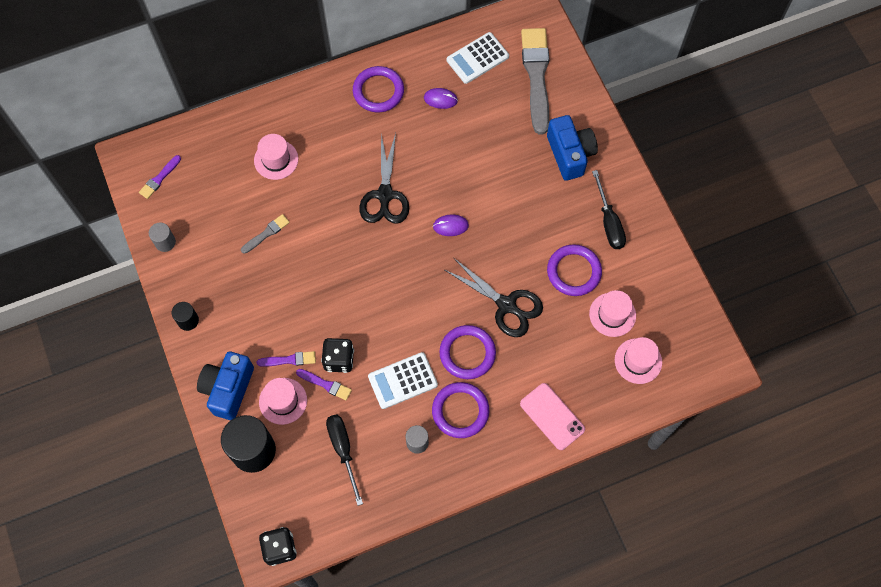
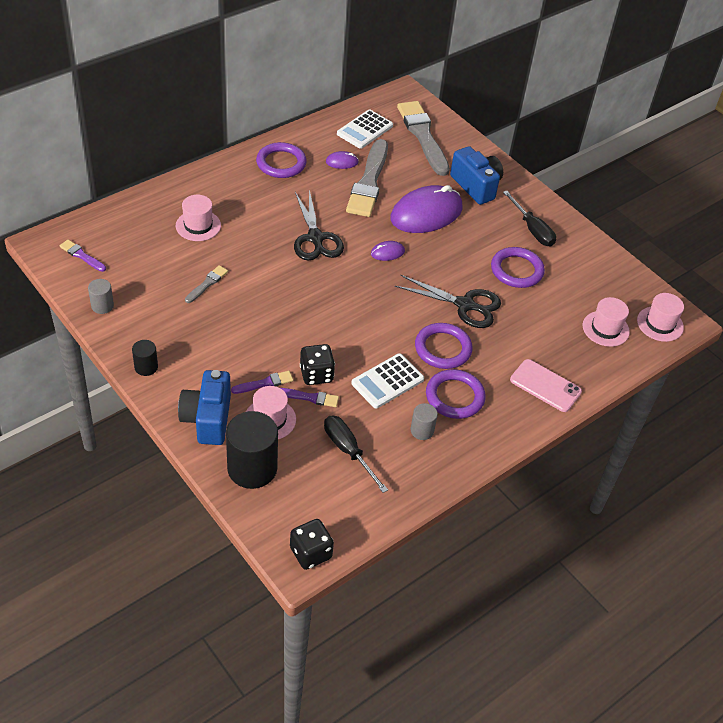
camera: 20 degrees left, 20 degrees down
purple brush [139,155,181,199] -> purple brush turned 105 degrees clockwise [60,240,106,272]
pink hat [589,290,636,337] -> pink hat moved to [637,293,684,342]
none -> grey brush [346,139,388,217]
none -> purple mouse [390,185,463,233]

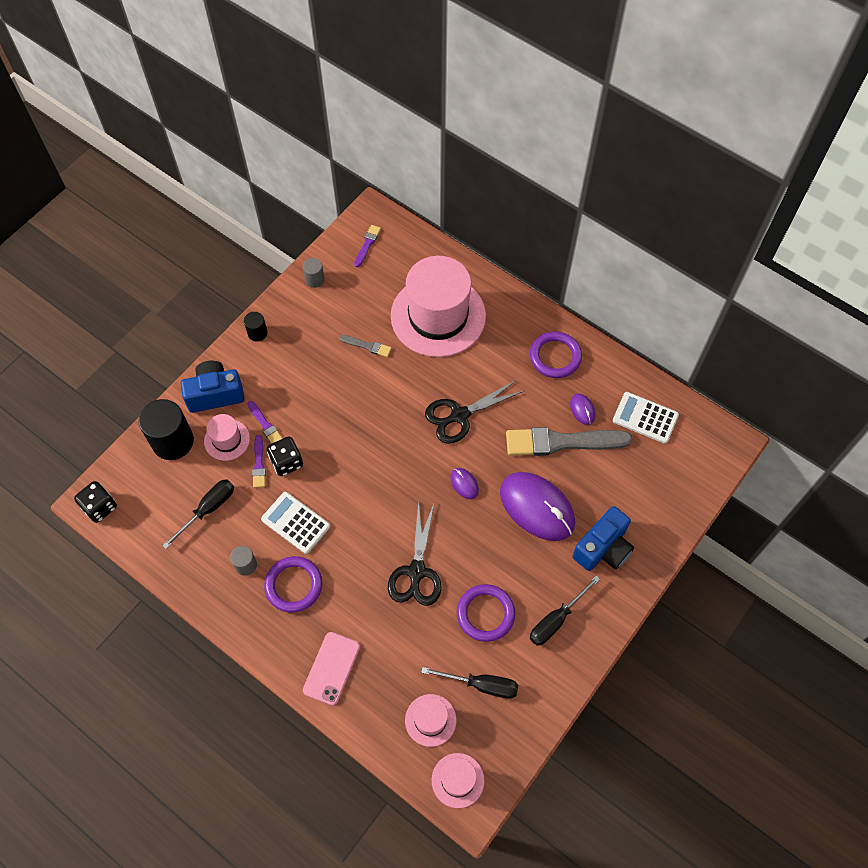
camera: 80 degrees right, 15 degrees up
pink hat [176,195,221,241] -> pink hat [391,256,486,357], size x2.21
grey brush [397,101,450,176] -> none
purple ring [415,323,473,369] -> none
none -> black screwdriver [421,667,518,699]

